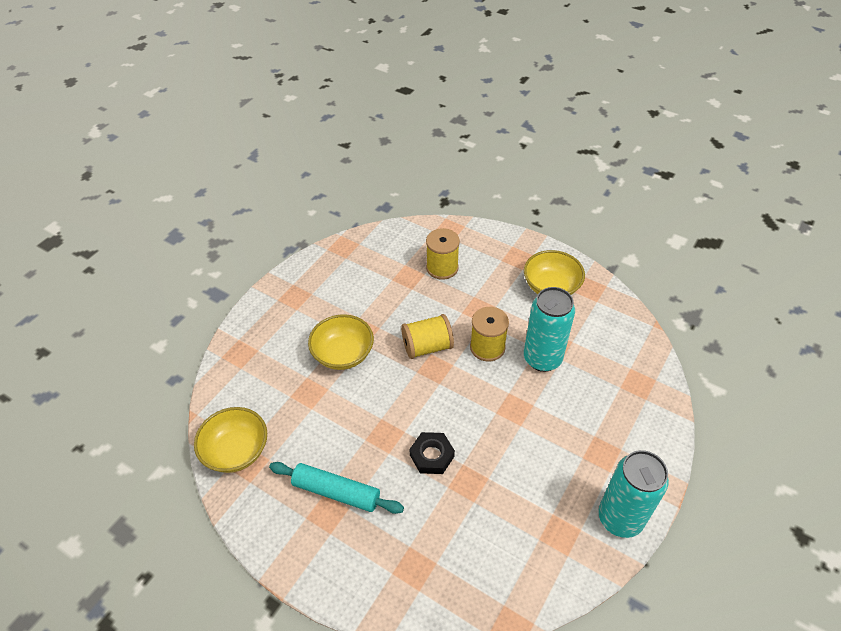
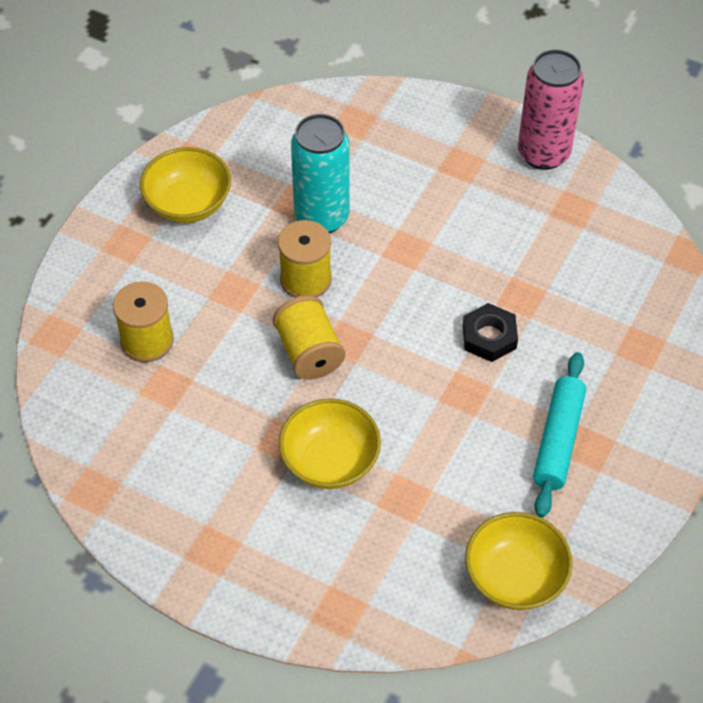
camera: 95 degrees left, 5 degrees up
turquoise can [598,450,669,538] -> pink can [518,49,584,170]

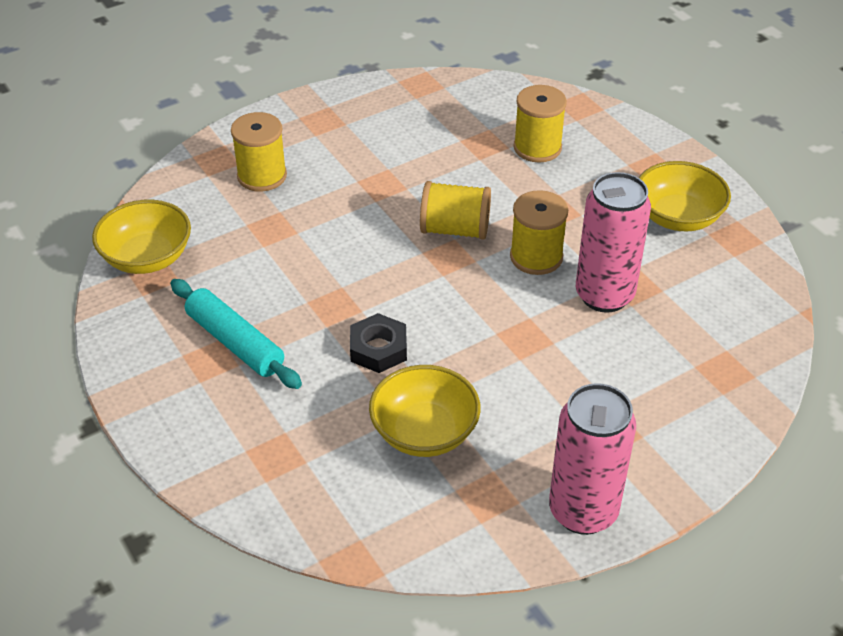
camera: 120 degrees right, 10 degrees down
yellow bowl [279,398,381,489] -> yellow bowl moved to [369,365,481,457]
turquoise can [291,114,350,233] -> pink can [576,172,651,313]
none -> yellow spool [231,112,287,192]

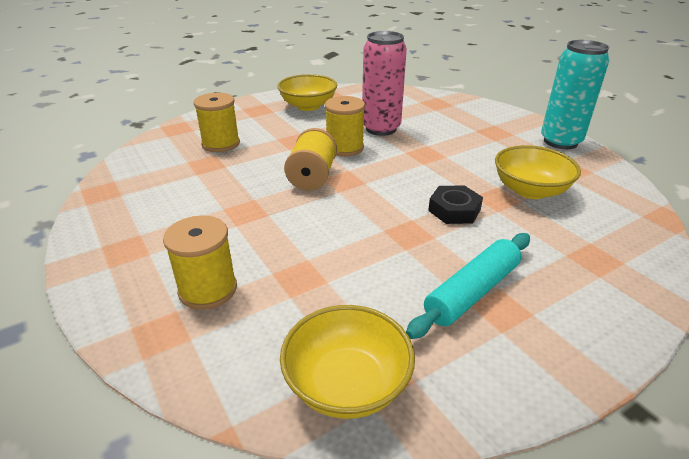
camera: 90 degrees left, 10 degrees down
pink can [549,383,636,535] -> turquoise can [541,40,609,149]

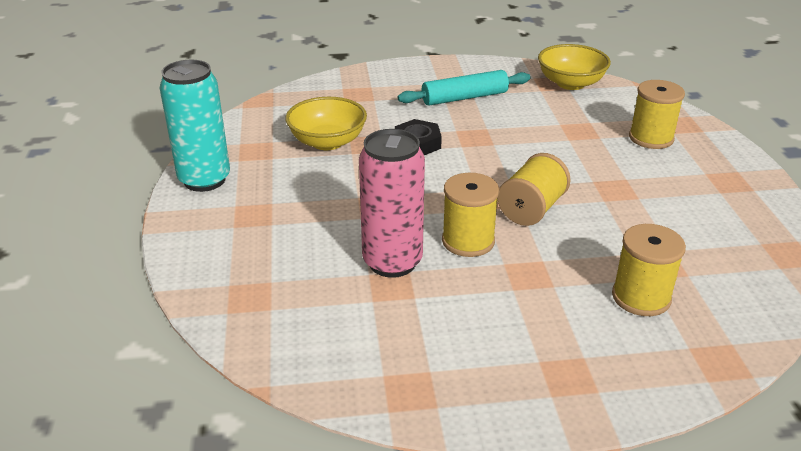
camera: 155 degrees left, 0 degrees up
yellow bowl [277,74,337,111] -> none

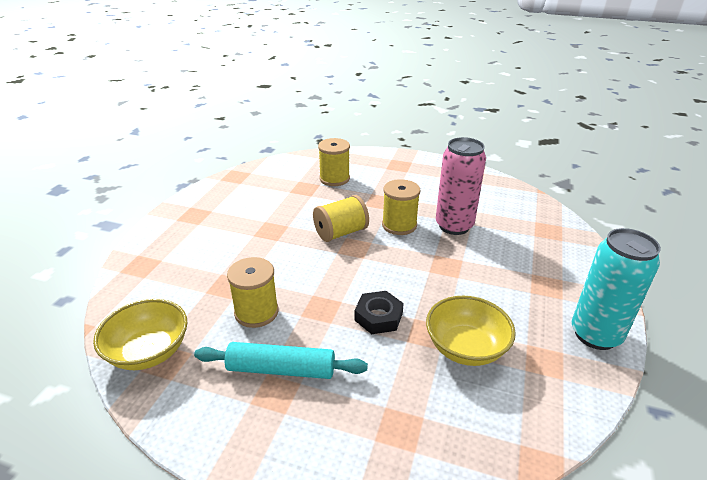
camera: 155 degrees left, 0 degrees up
yellow spool [629,80,685,149] -> yellow spool moved to [227,257,278,328]

